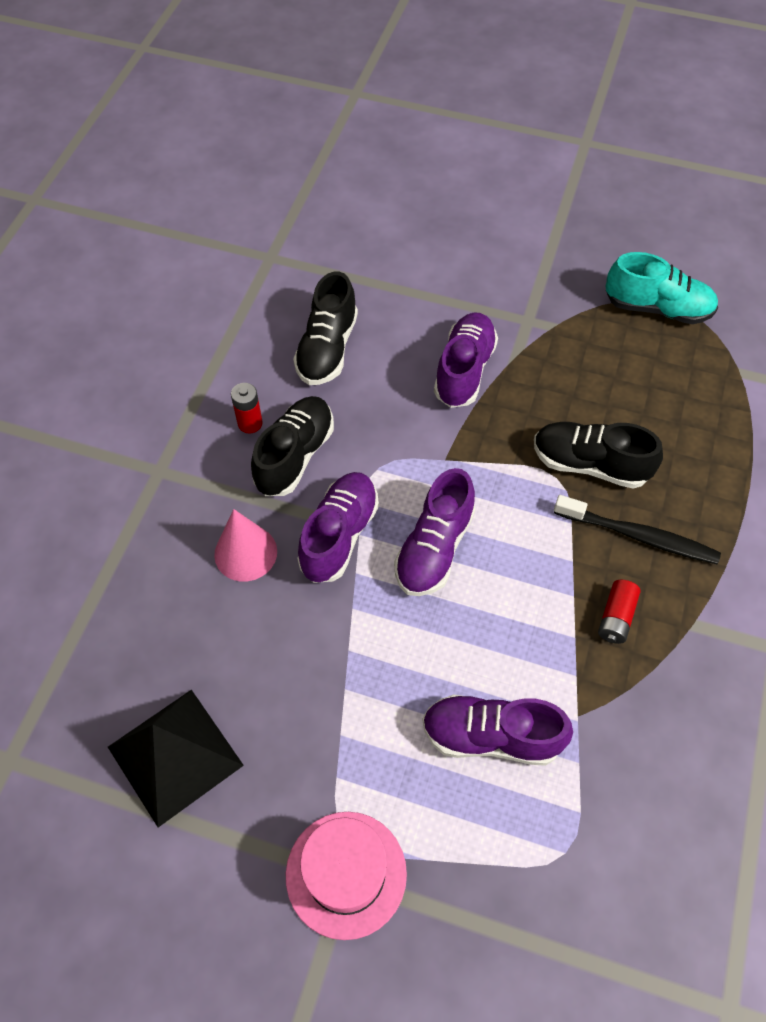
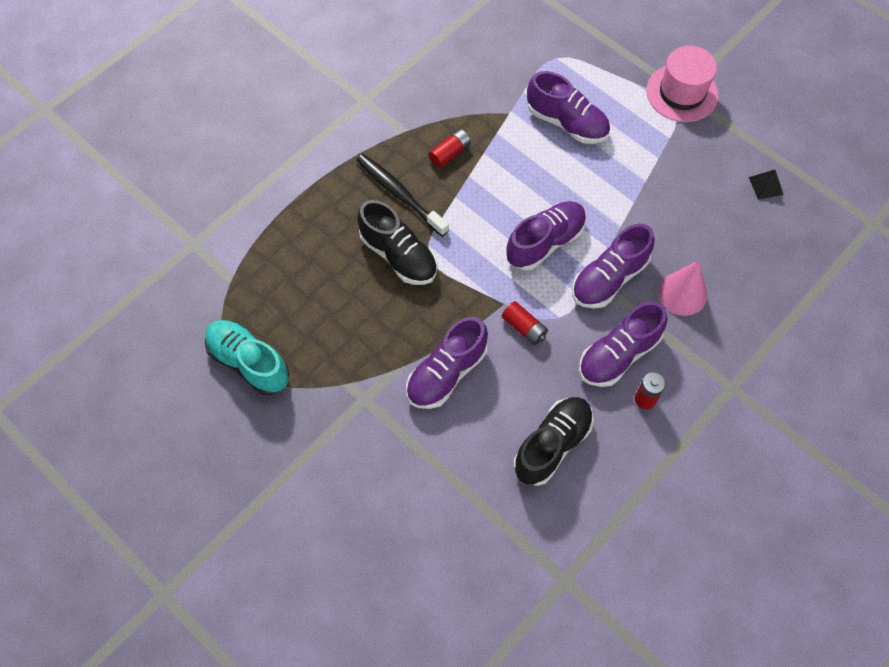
camera: 155 degrees left, 5 degrees up
black pyramid [108,690,244,827] -> black pyramid [749,170,784,200], size x0.42
black shoe [251,396,334,496] -> purple shoe [579,301,668,387]
none -> red battery [502,301,548,345]

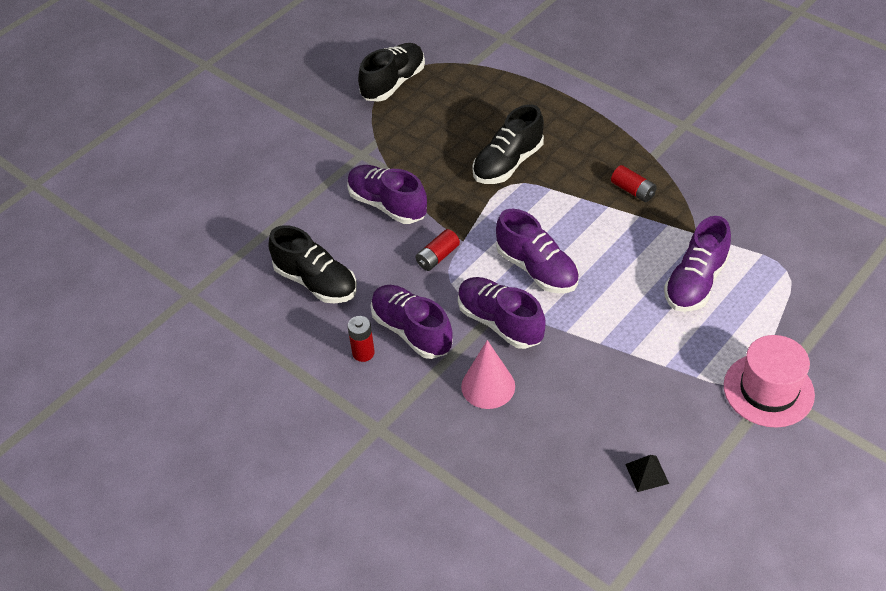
camera: 90 degrees right, 15 degrees down
turquoise shoe [205,320,289,395] -> black shoe [358,43,425,102]
black toothbrush [356,154,449,237] -> none

